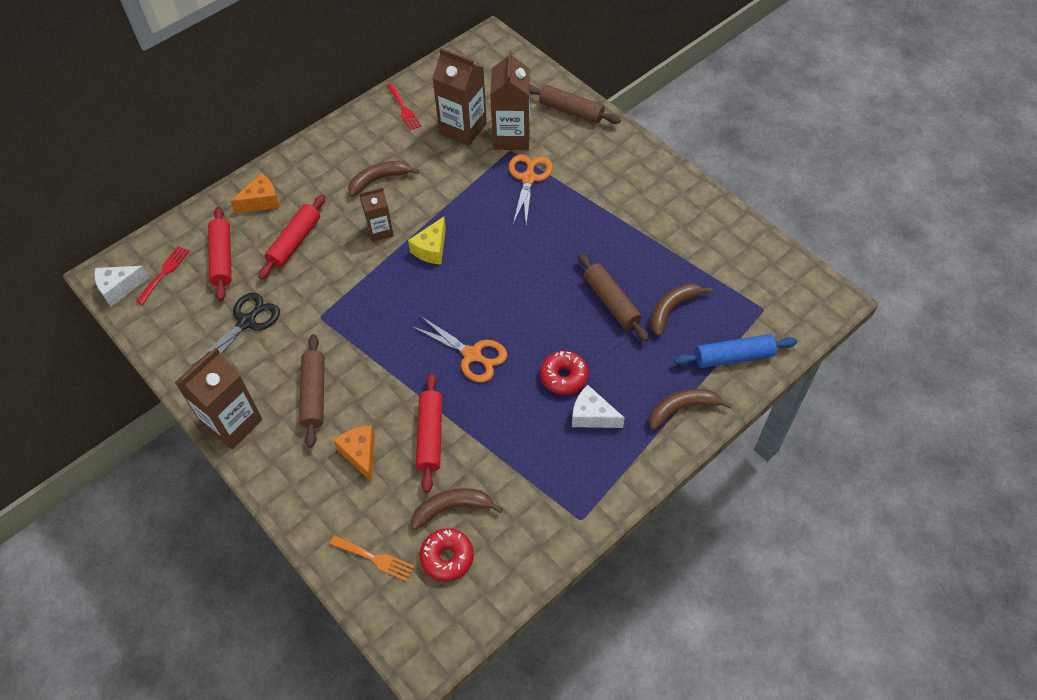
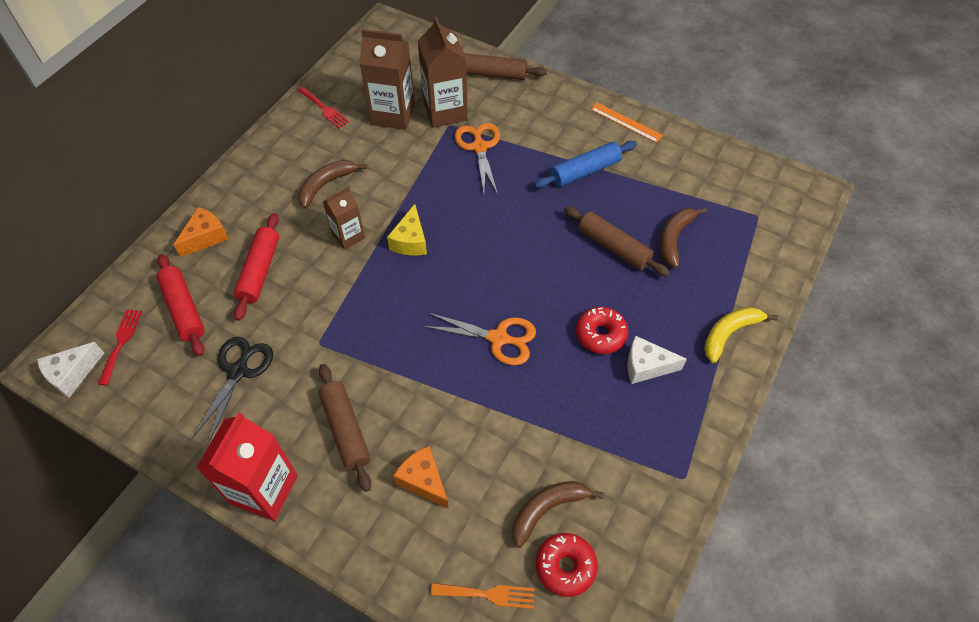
camera: 20 degrees left, 0 degrees up
brown carton [174,348,263,449] -> red carton [196,412,298,521]
red rolling pin [416,373,442,493] -> none
brown banana [649,389,732,430] -> yellow banana [704,307,778,363]
blue rolling pin [674,334,797,368] -> blue rolling pin moved to [534,141,637,188]
none -> orange ruler [590,102,663,143]

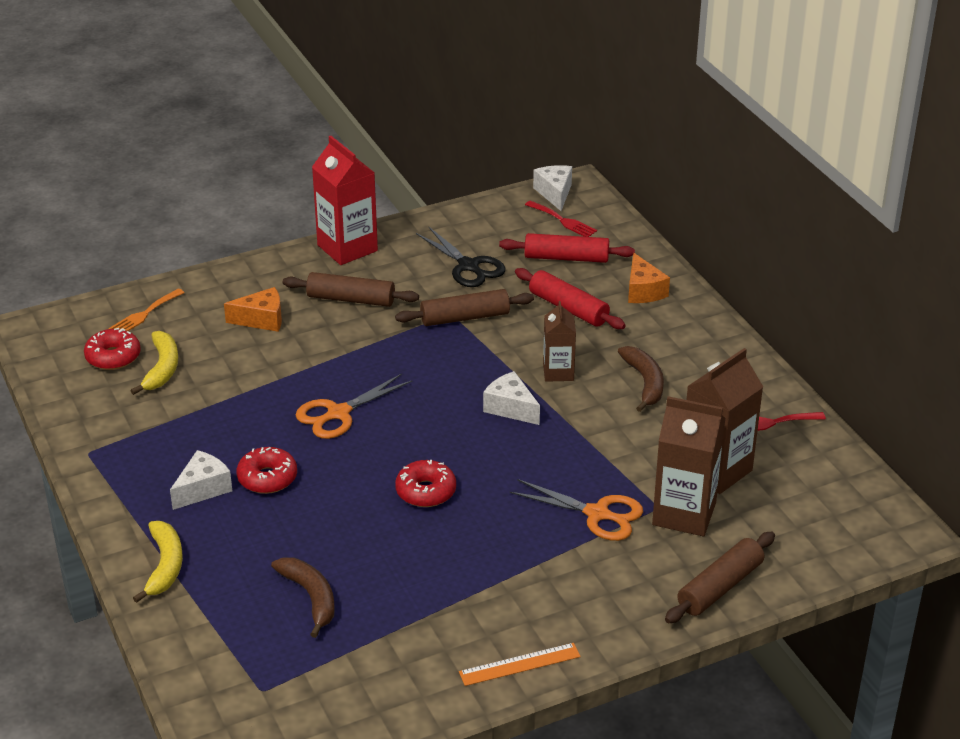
camera: 125 degrees right, 20 degrees down
yellow cheese [387,204,427,255] -> white cheese [483,371,540,425]
brown banana [512,481,604,548] -> yellow banana [130,331,178,395]
blue rolling pin [534,141,637,188] -> none
brown rolling pin [564,206,670,277] -> brown rolling pin moved to [395,289,534,326]
none -> red donut [395,460,456,507]

